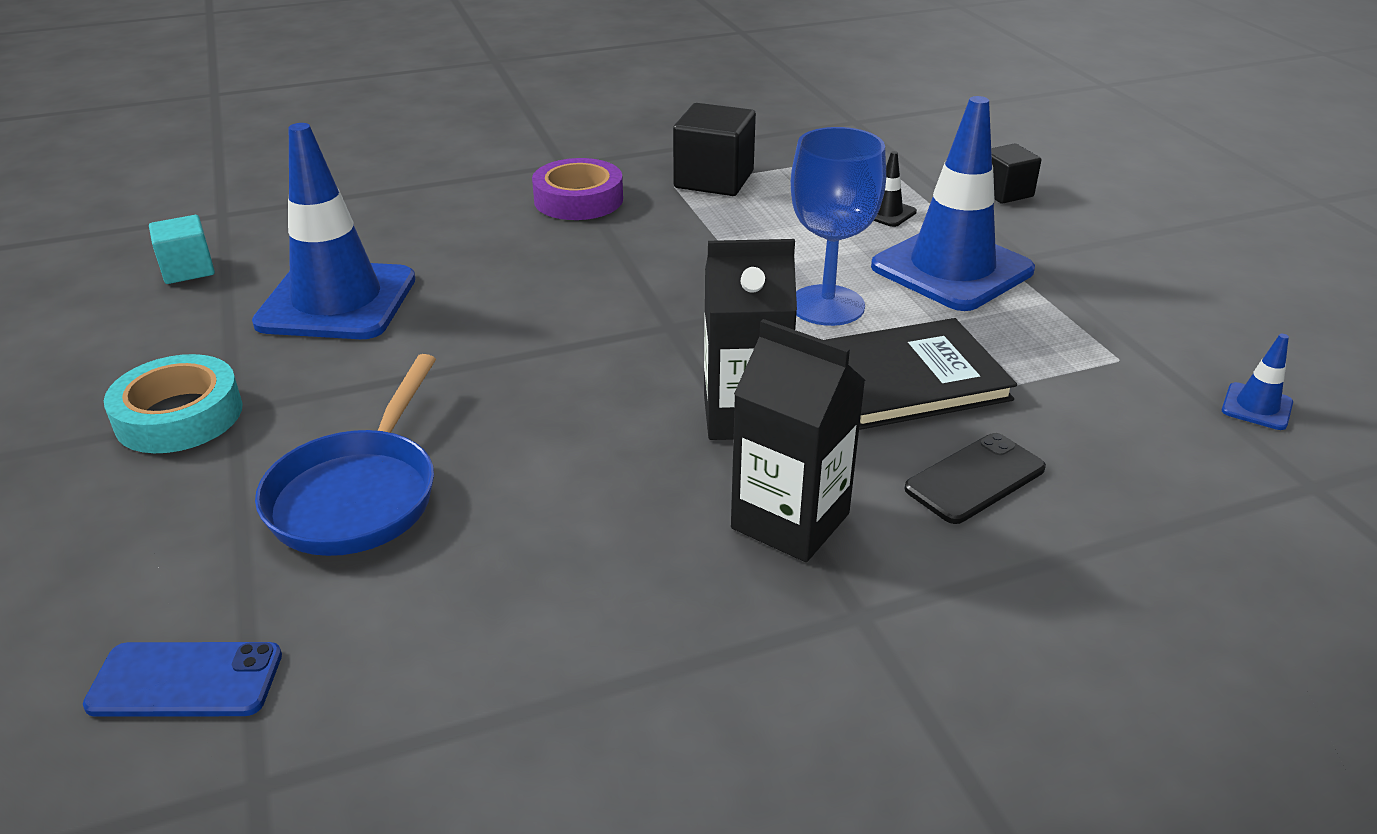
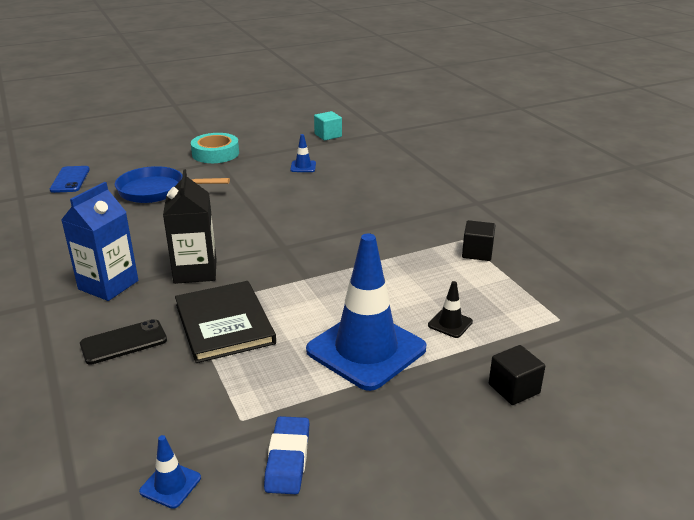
camera: 85 degrees right, 5 degrees down
blue traffic cone [252,123,416,339] -> blue traffic cone [290,134,316,172], size x0.40
purple tape [532,158,623,220] -> none
black cube [673,103,756,196] -> black cube [462,220,496,261], size x0.62
black carton [731,319,865,562] -> blue carton [61,182,138,301]
blue goblet [791,127,886,326] -> none
black phone [904,433,1046,524] -> black phone turned 75 degrees counterclockwise [80,319,167,365]
none -> blue eraser [264,416,309,494]

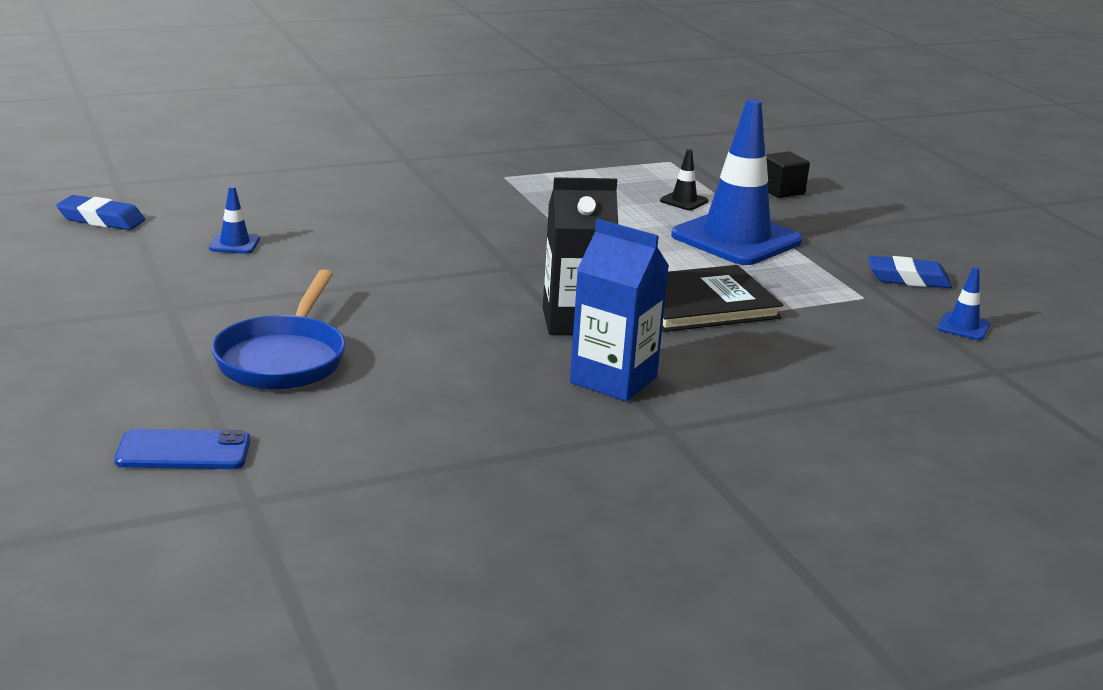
camera: 90 degrees left, 5 degrees down
black phone [80,319,167,365] -> none
turquoise tape [191,133,239,163] -> none
turquoise cube [314,111,342,141] -> blue eraser [56,195,145,230]
black cube [462,220,496,261] -> none

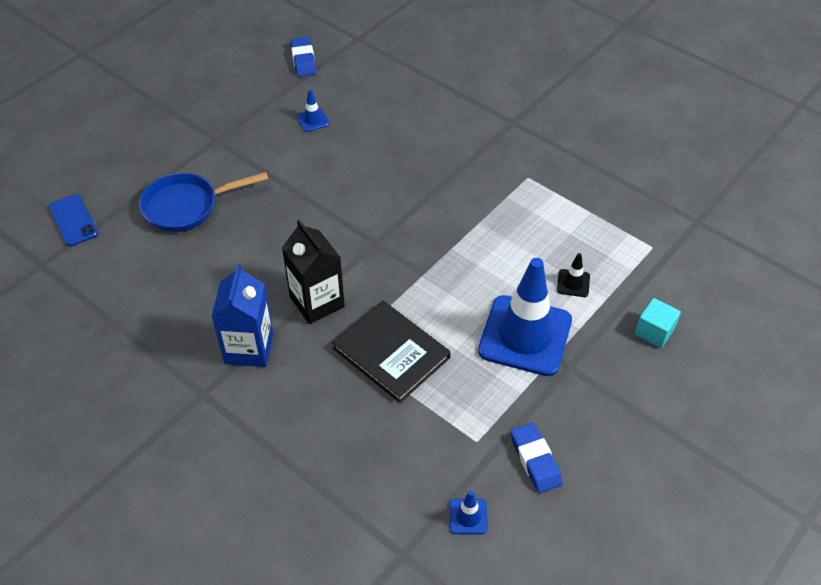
camera: 65 degrees right, 25 degrees up
black cube [766,151,810,198] -> turquoise cube [635,298,681,348]

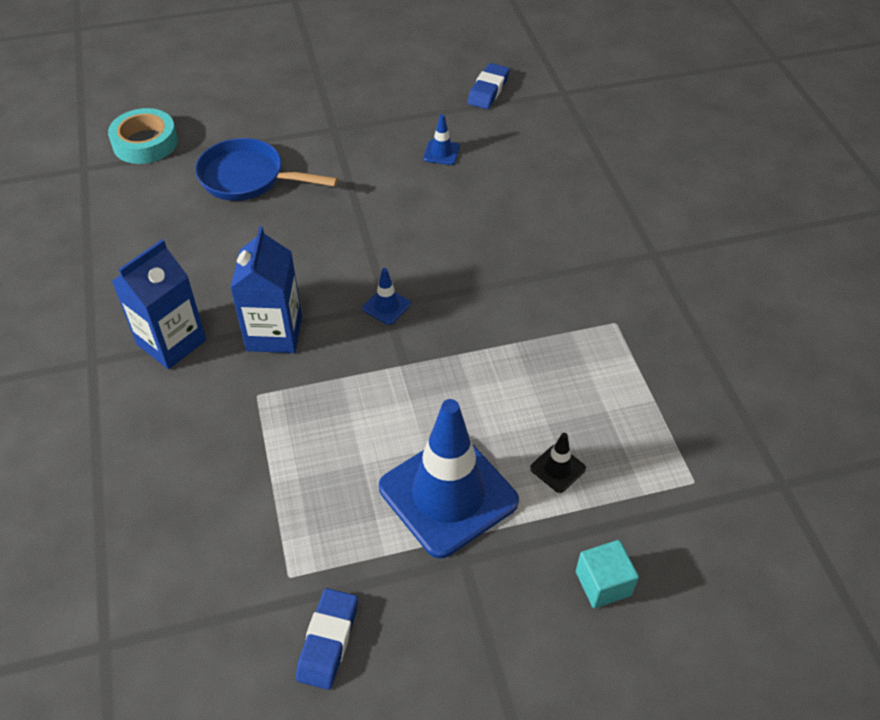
camera: 35 degrees right, 0 degrees up
blue phone [49,194,99,246] -> turquoise tape [108,108,178,164]
black carton [282,220,345,324] -> blue carton [230,226,302,353]
black book [332,301,451,403] -> none
blue traffic cone [449,490,488,534] -> blue traffic cone moved to [362,268,411,325]

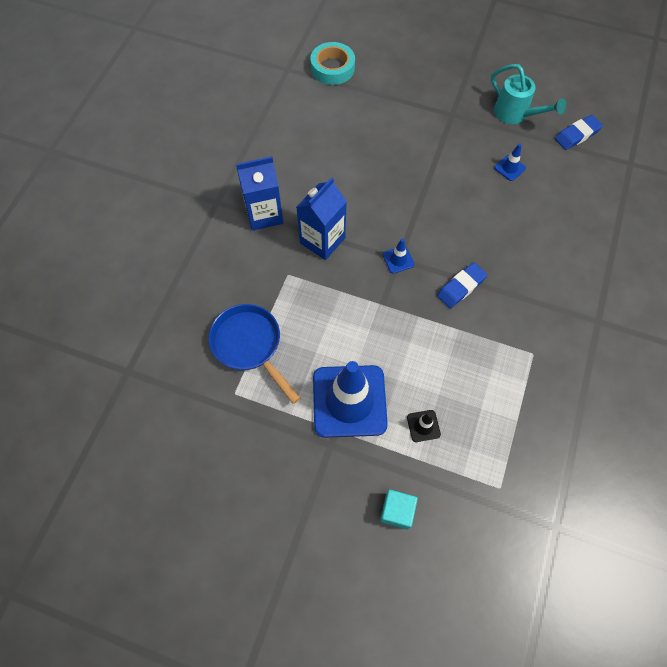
camera: 35 degrees right, 15 degrees up
blue pan [195,138,338,201] -> blue pan moved to [209,304,300,404]
blue eraser [296,588,358,690] -> blue eraser moved to [437,262,487,308]
none -> turquoise watering can [491,64,566,124]

